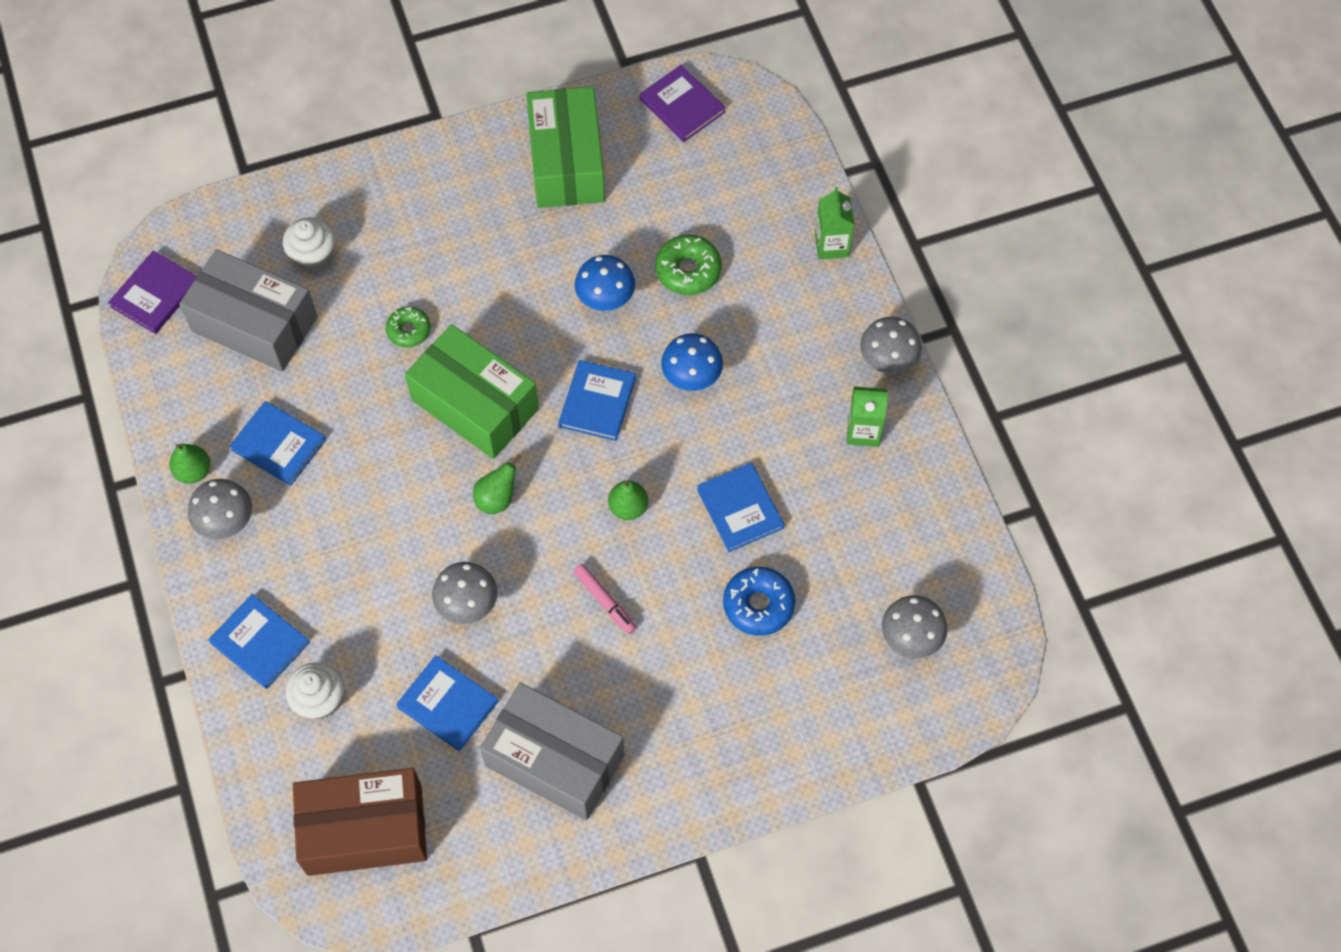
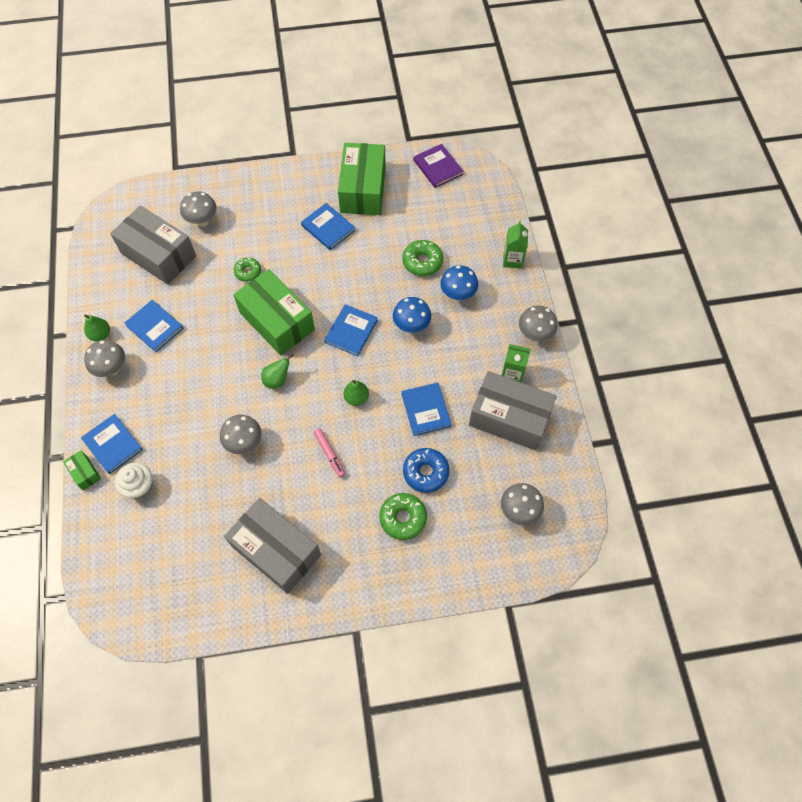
camera: 10 degrees right, 0 degrees up
purple book [108,250,196,334] -> none
white cupcake [283,217,335,272] -> grey mushroom [180,191,217,227]
brown box [293,768,427,876] -> none
blue book [396,655,499,751] -> blue book moved to [301,203,355,250]
blue mushroom [575,255,635,311] -> blue mushroom moved to [440,265,478,301]
none -> green box [63,450,101,490]
none -> green donut [379,493,427,540]
none -> grey box [469,371,557,450]

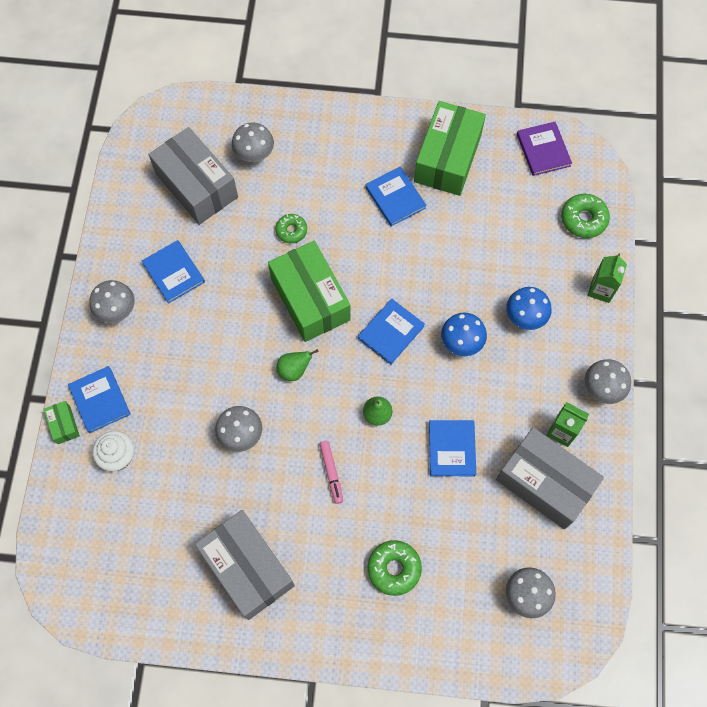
camera: 15 degrees right, 5 degrees up
green pear [84,314,110,341] -> none
green donut [402,240,443,276] -> green donut moved to [561,194,610,238]
blue donut [403,448,449,493] -> none

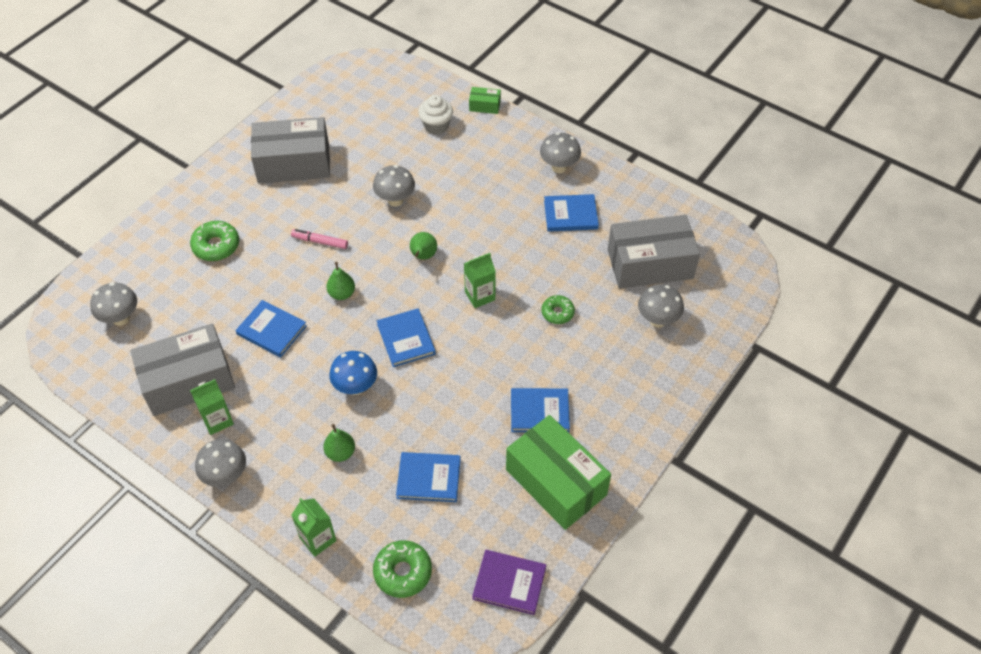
camera: 120 degrees right, 15 degrees down
blue book [68,366,131,433] -> blue book moved to [396,452,461,502]
green box [268,241,351,342] -> green carton [464,253,496,308]
blue mushroom [506,287,552,330] -> green pear [323,424,355,462]

